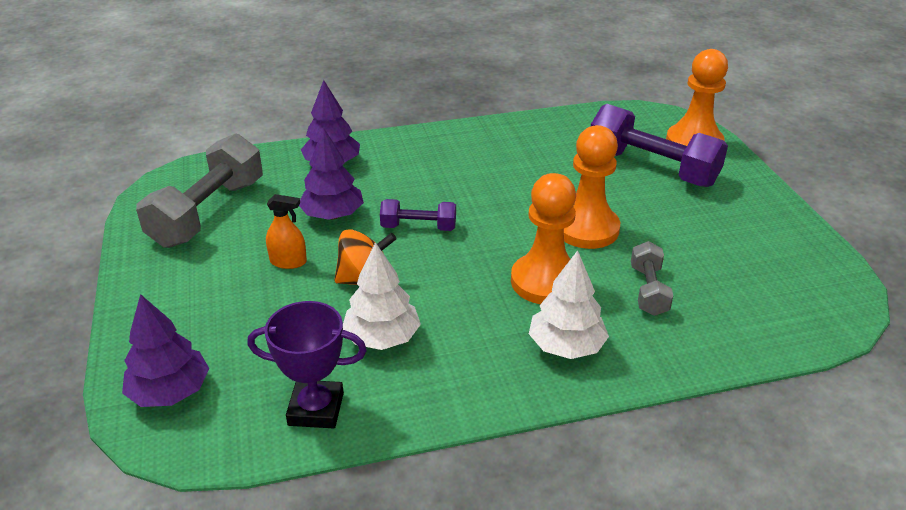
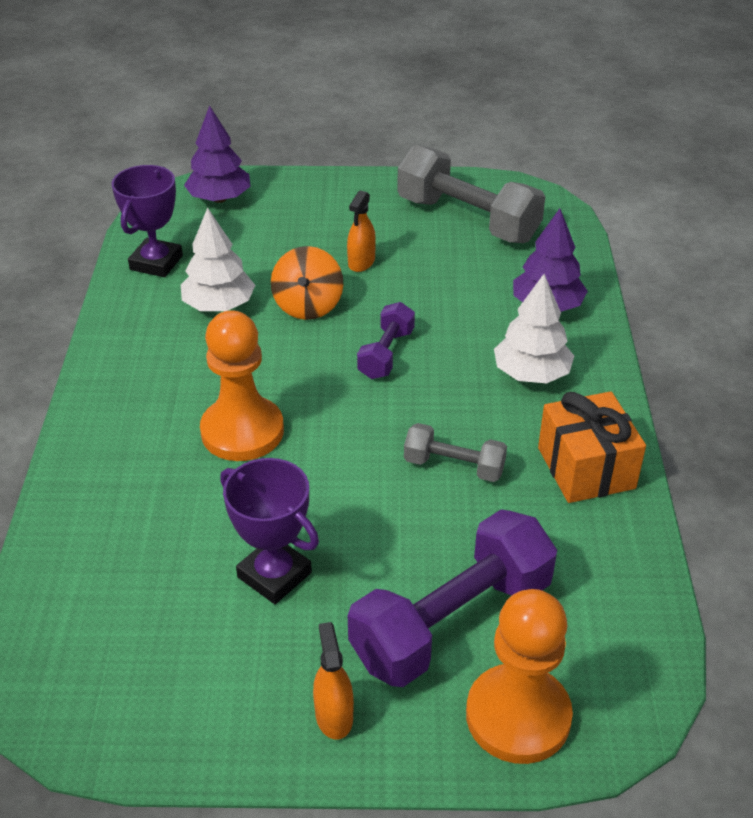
camera: 105 degrees right, 5 degrees up
purple tree [299,127,364,220] -> none
white tree [529,250,609,359] -> white tree moved to [494,274,574,383]
orange pawn [564,125,620,249] -> none
grey dumbbell [631,241,673,316] -> grey dumbbell moved to [404,423,507,482]
none -> purple trophy [220,458,319,604]
none -> orange spray bottle [313,622,354,740]
none -> orange gift [538,391,646,503]

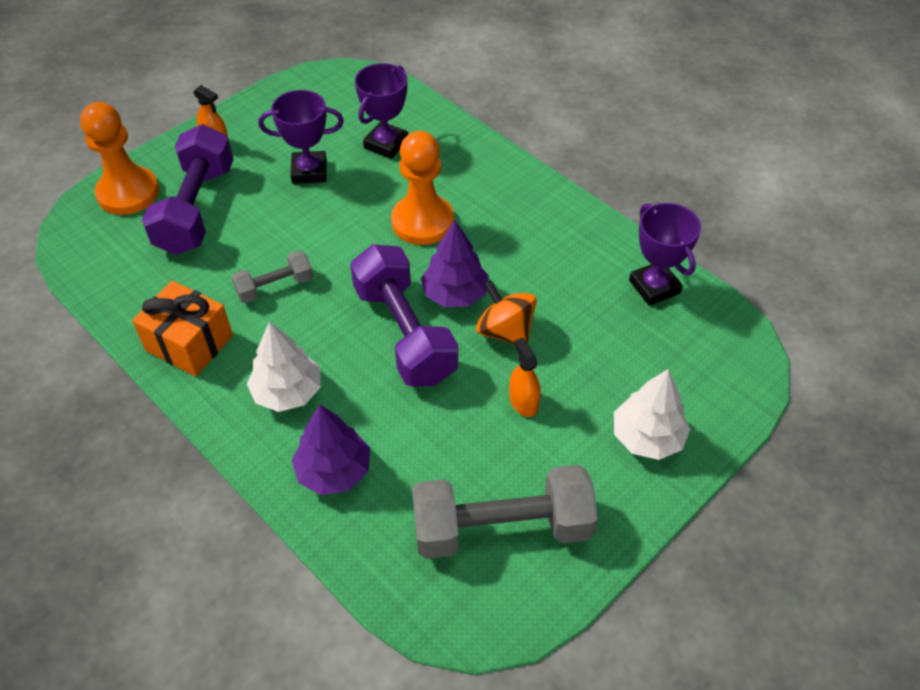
camera: 135 degrees right, 10 degrees up
white tree [181,207,255,311] -> white tree moved to [614,369,690,460]
purple tree [184,105,251,203] -> purple tree moved to [421,220,489,307]
purple dumbbell [357,302,415,379] -> purple dumbbell [350,244,458,387], size x1.91
none -> purple trophy [355,63,408,159]

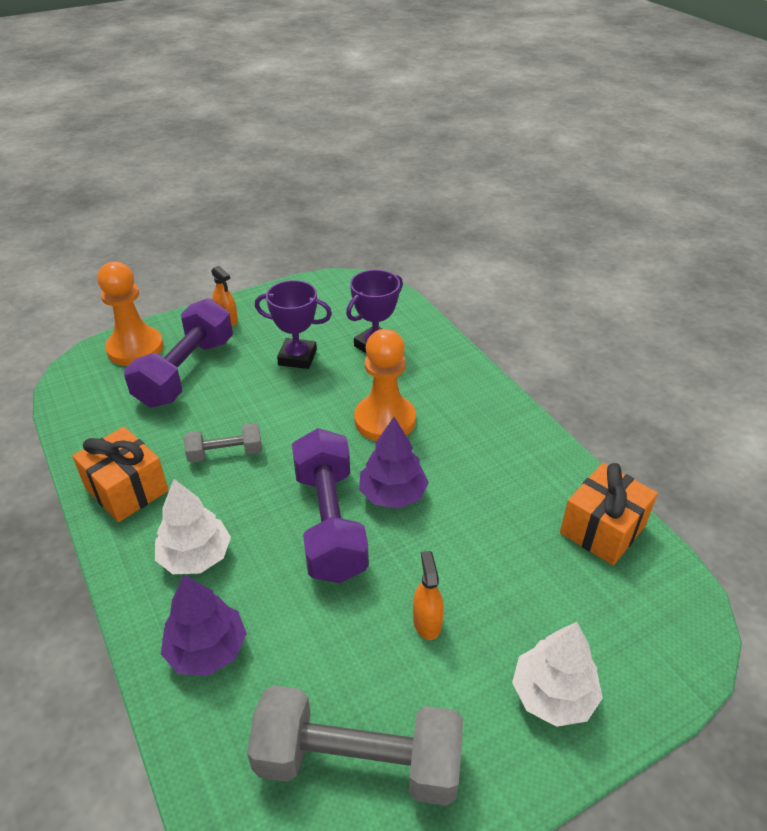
camera: 15 degrees right, 10 degrees down
orange spinning top [476,280,537,345] -> none
purple trophy [629,203,701,306] -> orange gift [560,463,658,565]

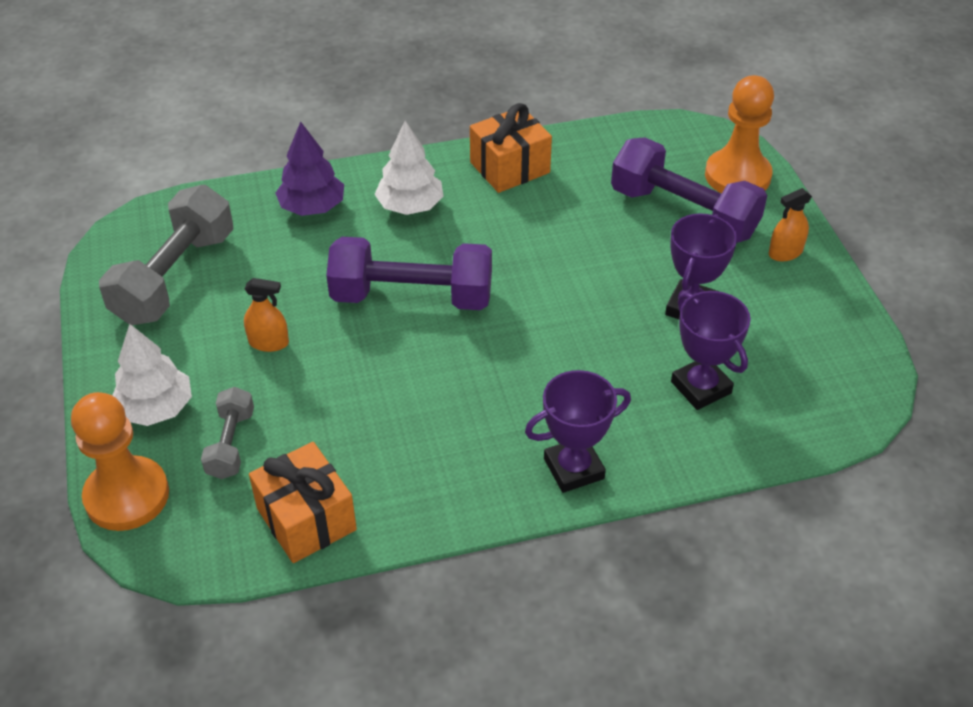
camera: 105 degrees right, 5 degrees up
grey dumbbell [184,423,262,463] -> grey dumbbell moved to [201,387,254,479]
orange pawn [354,329,416,441] -> orange pawn moved to [71,392,169,531]
purple tree [359,417,429,509] -> none
none -> purple trophy [525,370,631,493]

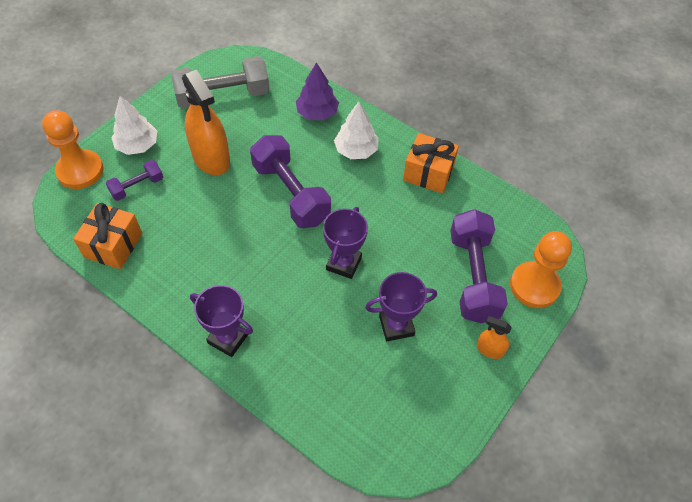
camera: 50 degrees right, 10 degrees up
grey dumbbell [201,387,254,479] -> purple dumbbell [106,160,163,201]
orange spray bottle [244,278,289,352] -> orange spray bottle [182,70,230,175], size x2.15
purple trophy [671,291,751,410] -> purple trophy moved to [323,207,368,279]

